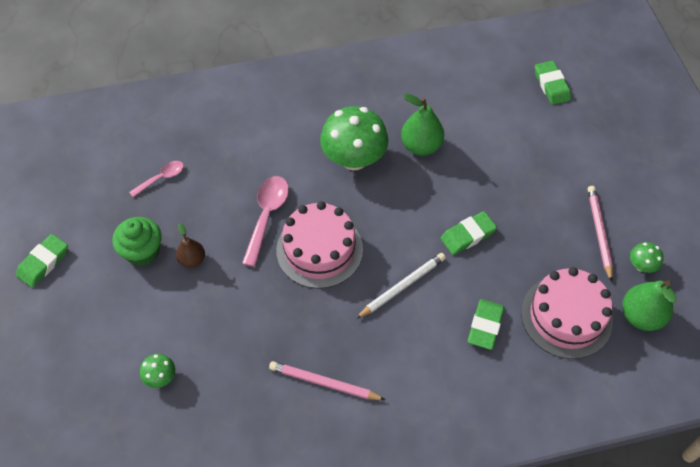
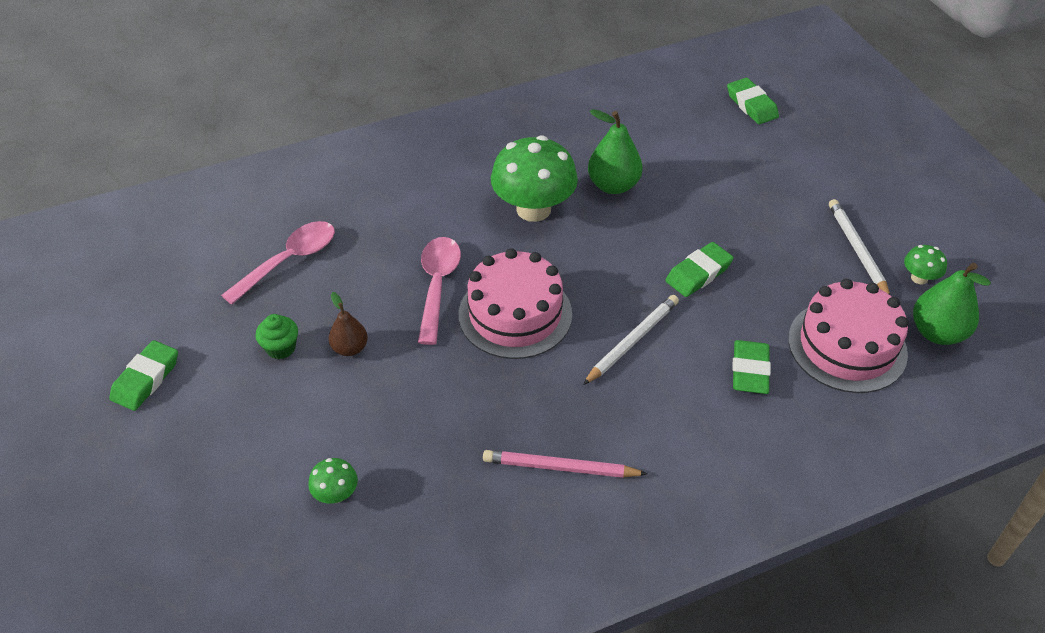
camera: 10 degrees left, 10 degrees down
green cupcake [113,217,162,266] -> green cupcake [256,314,298,359], size x0.65
pink spoon [129,161,184,197] -> pink spoon [221,221,335,305], size x1.67
pink pencil [588,186,613,282] -> white pencil [829,199,890,295]

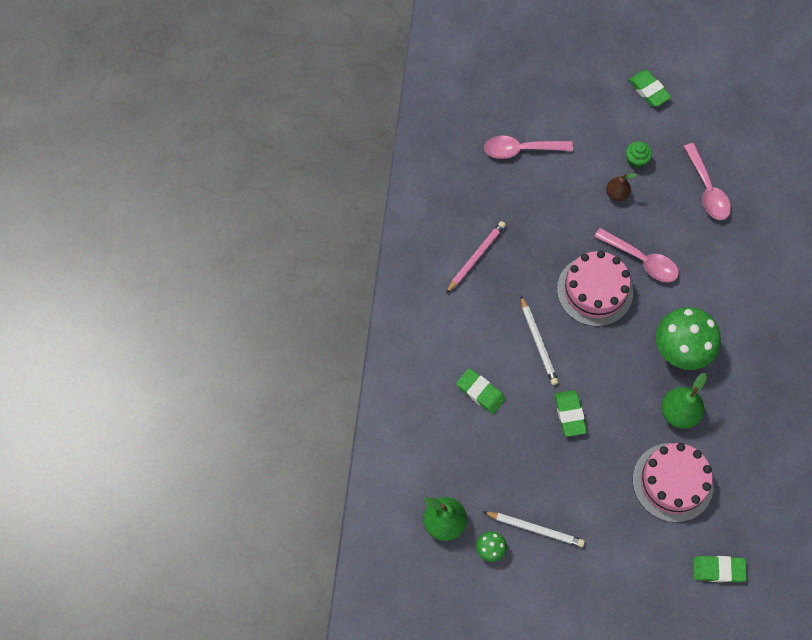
camera: 120 degrees right, 20 degrees up
green mushroom [308,458,358,504] -> pink spoon [484,136,573,159]
pink cake [788,279,909,393] -> pink cake moved to [633,443,714,522]

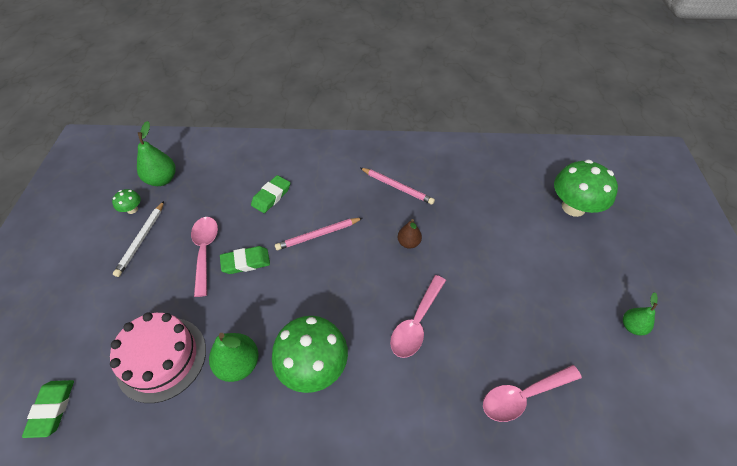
camera: 85 degrees right, 15 degrees down
pink spoon [484,136,573,159] -> pink spoon moved to [191,217,218,297]
white pencil [521,296,558,385] -> pink pencil [275,218,362,250]
pink cake [557,250,633,327] -> none
brown pear [606,173,637,201] -> brown pear moved to [398,219,422,249]
green cupcake [626,141,652,168] -> none
green eraser [629,70,671,107] -> green pear [623,292,658,335]
none -> green mushroom [554,160,618,217]

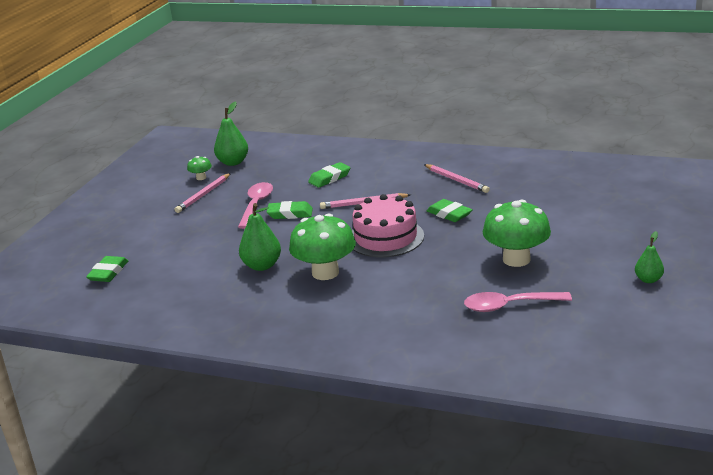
camera: 20 degrees right, 25 degrees down
pink cake [110,312,206,403] -> pink cake moved to [352,194,424,258]
white pencil [113,201,164,277] -> pink pencil [175,173,231,213]
pink spoon [390,275,446,358] -> none
brown pear [398,219,422,249] -> green eraser [427,199,473,222]
green mushroom [554,160,618,217] -> green mushroom moved to [483,200,551,267]

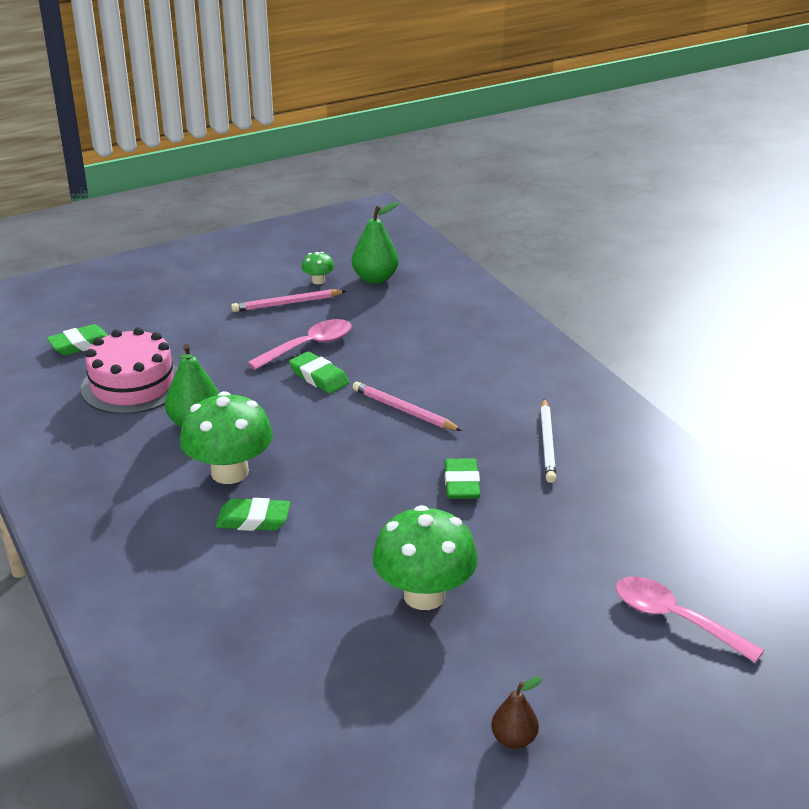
camera: 40 degrees right, 5 degrees up
green eraser [308,162,350,188] -> green eraser moved to [216,498,291,531]
pink cake [352,194,424,258] -> pink cake moved to [81,327,178,414]
pink pencil [424,164,490,193] -> white pencil [540,398,556,483]
pink spoon [464,292,572,312] -> pink spoon moved to [616,576,764,663]
green pear [635,231,664,283] -> brown pear [491,676,542,749]

